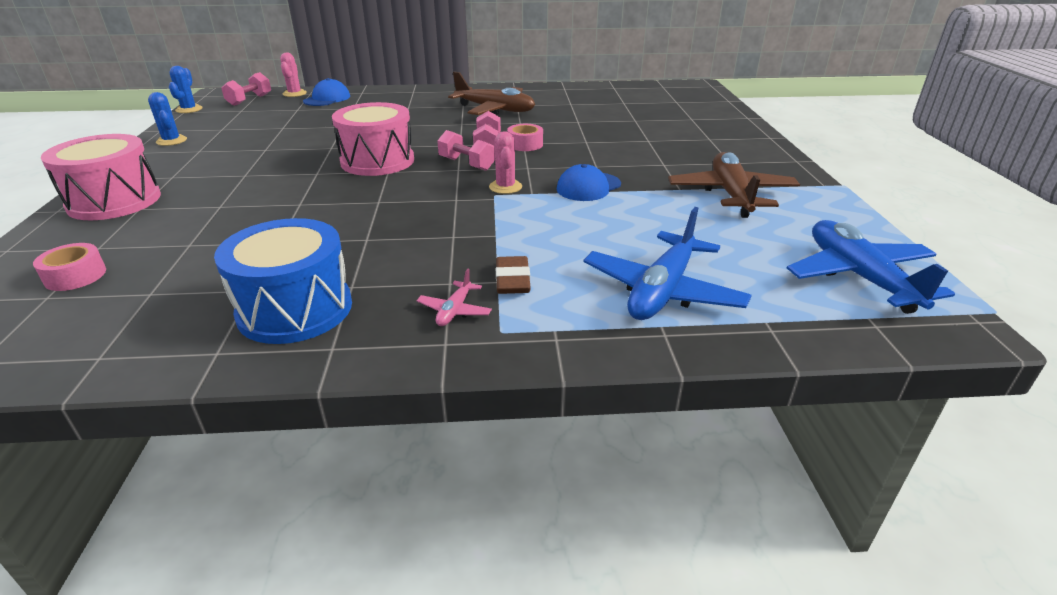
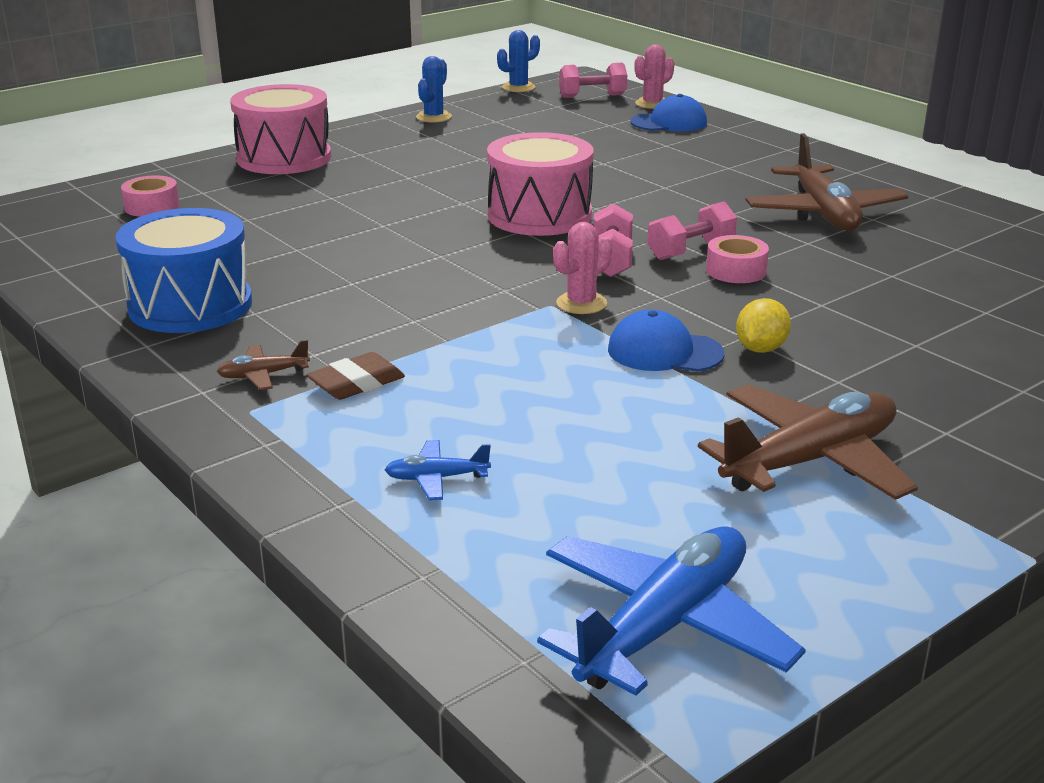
camera: 55 degrees right, 5 degrees down
pink plane [417,269,492,326] -> brown plane [216,340,310,390]
blue plane [583,207,752,320] -> blue plane [385,440,491,500], size x0.45
none -> yellow lemon [736,298,791,353]

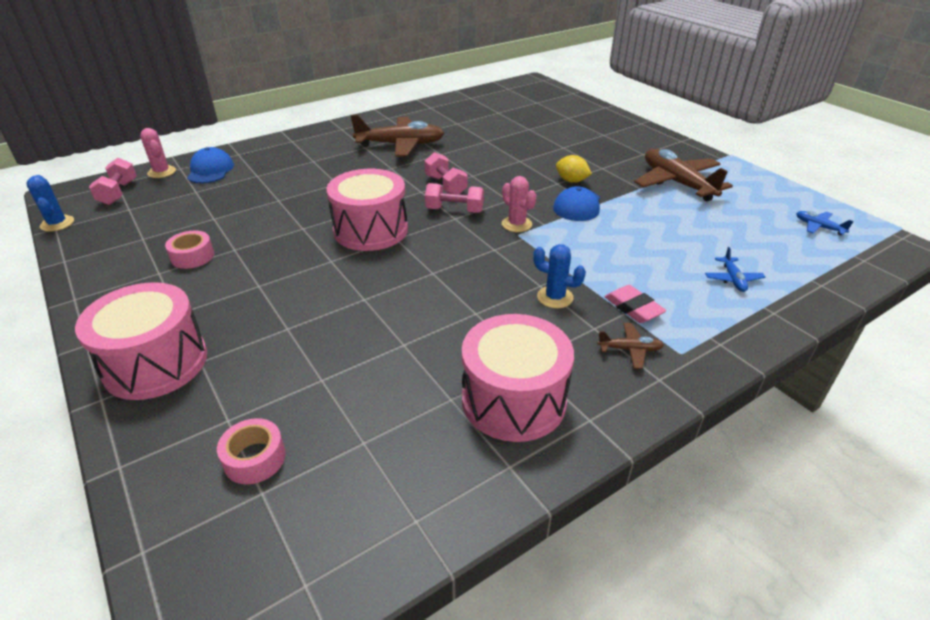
camera: 85 degrees left, 10 degrees up
blue drum [115,208,252,333] -> pink drum [462,314,574,442]
brown plane [216,340,310,390] -> brown plane turned 75 degrees counterclockwise [597,323,664,369]
brown eraser [307,352,405,400] -> pink eraser [604,285,666,323]
blue cactus [416,56,452,123] -> blue cactus moved to [533,244,586,308]
blue plane [537,526,806,696] -> blue plane [796,211,854,235], size x0.45
pink tape [706,235,769,283] -> pink tape moved to [165,230,214,269]

